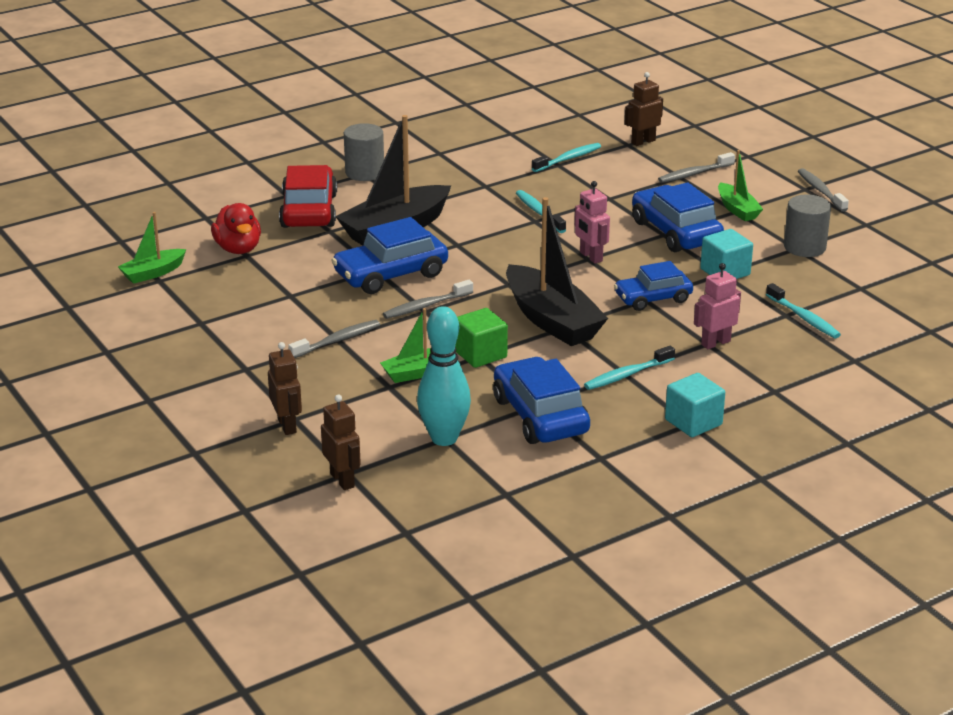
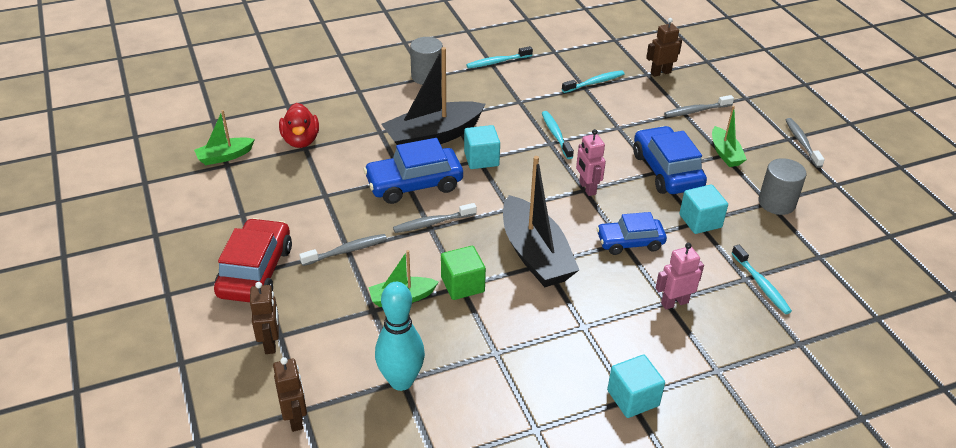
camera: 10 degrees right, 10 degrees up
red car [279,165,337,228] -> red car moved to [214,218,292,302]
blue car [493,357,590,444] -> none
turquoise toothbrush [584,346,675,390] -> turquoise toothbrush moved to [466,46,533,68]
none -> turquoise cube [464,125,500,169]

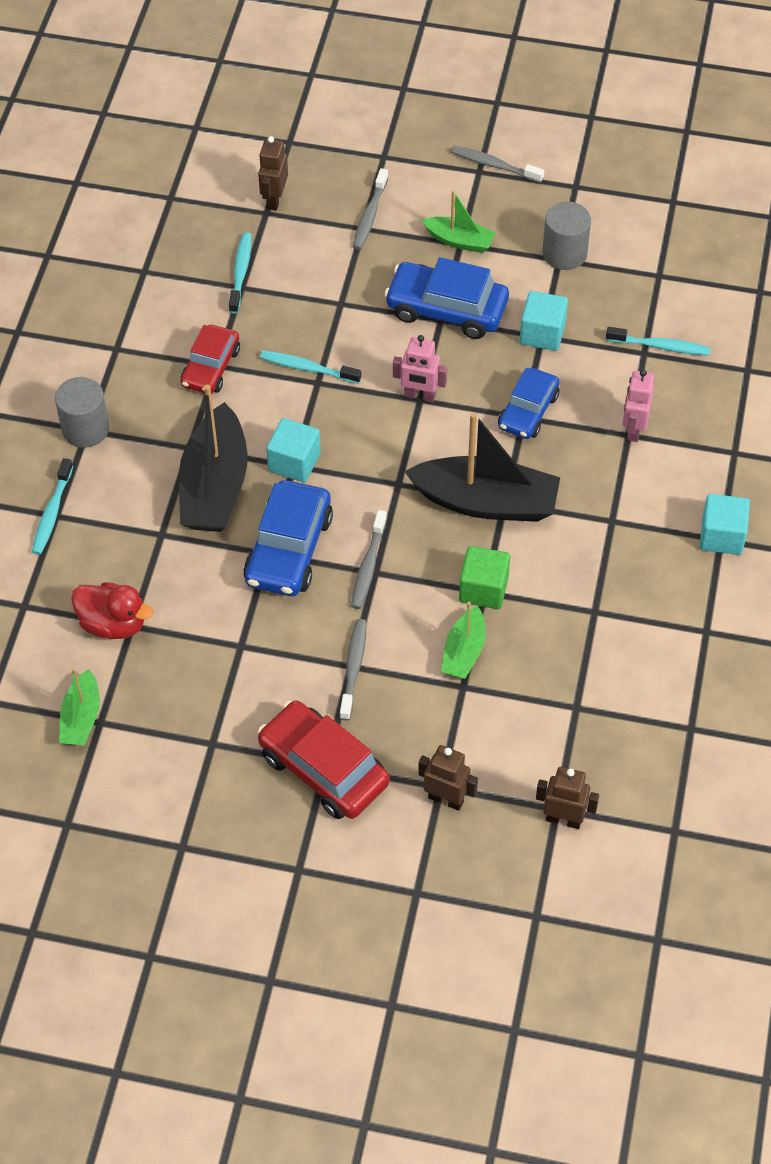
camera: 55 degrees left, 15 degrees up
turquoise bowling pin [375,282,425,391] -> none
turquoise toothbrush [466,46,533,68] -> turquoise toothbrush moved to [32,458,73,555]
none -> red car [181,325,240,394]

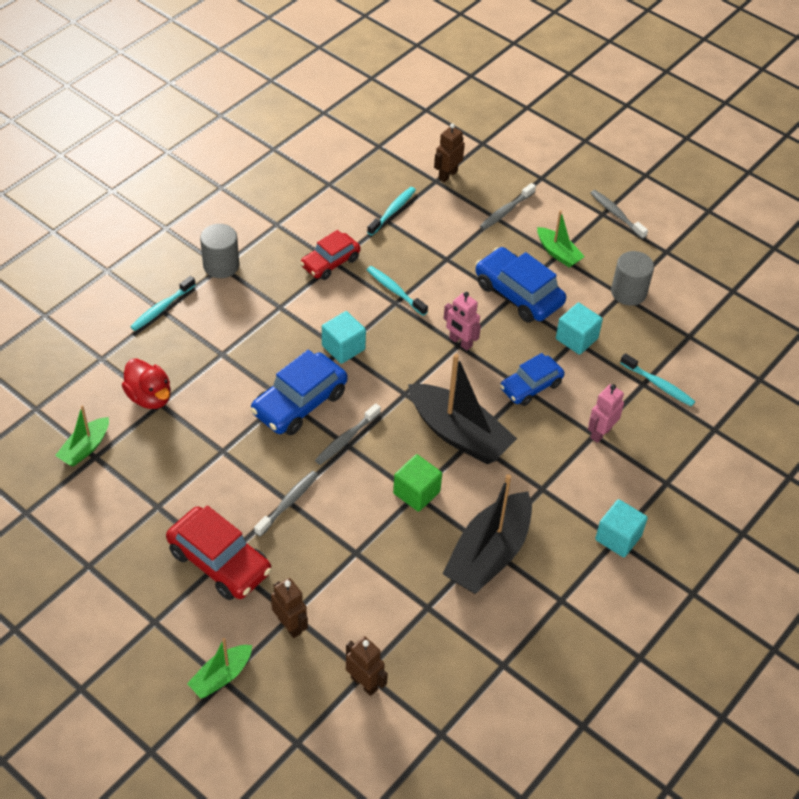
camera: 25 degrees right, 5 degrees down
black boat [179,385,248,532] -> black boat moved to [442,474,532,594]
red car [257,700,390,819] -> red car turned 150 degrees clockwise [166,505,272,600]
green boat [441,602,485,679] -> green boat moved to [187,638,252,699]

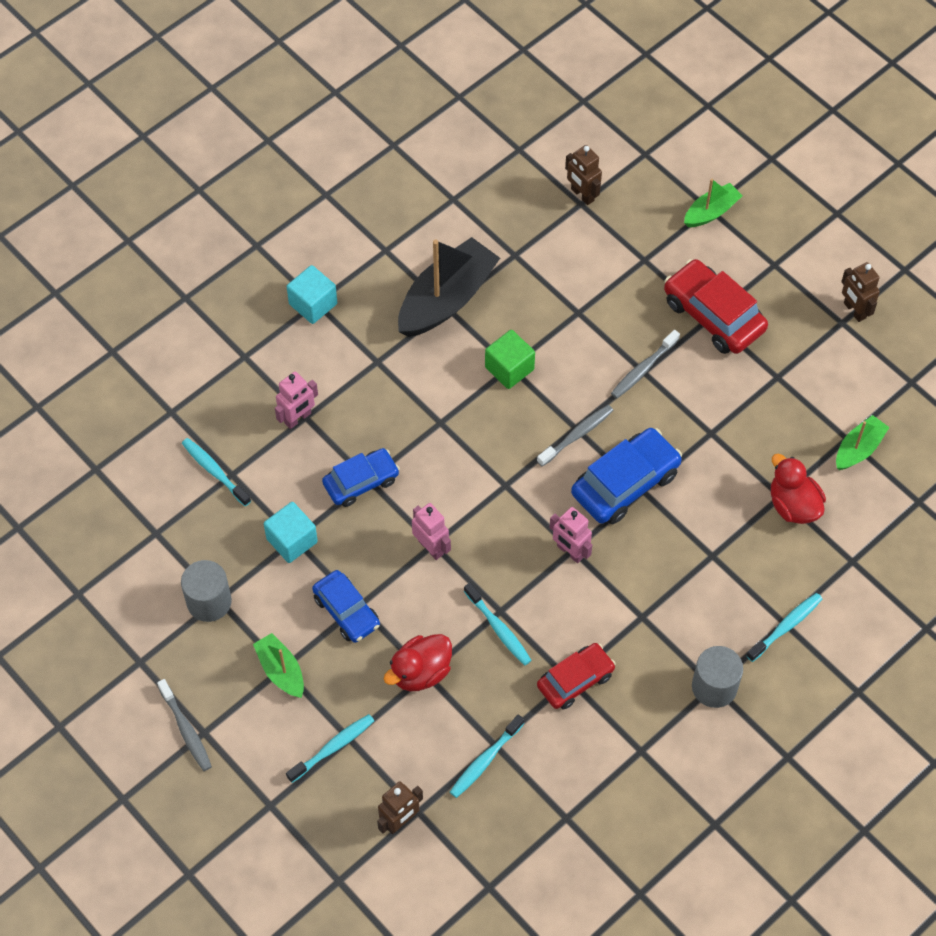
camera: 170 degrees left, 10 degrees up
brown robot [271,578,308,638] -> brown robot moved to [841,262,880,322]
turquoise cube [322,311,366,364] -> pink robot [549,507,592,563]
black boat [408,354,517,464] -> none
blue car [475,247,566,323] -> blue car [312,570,380,643], size x0.66
grey toothbrush [480,183,536,230] -> turquoise toothbrush [286,714,374,783]
none -> red duck [384,634,452,692]

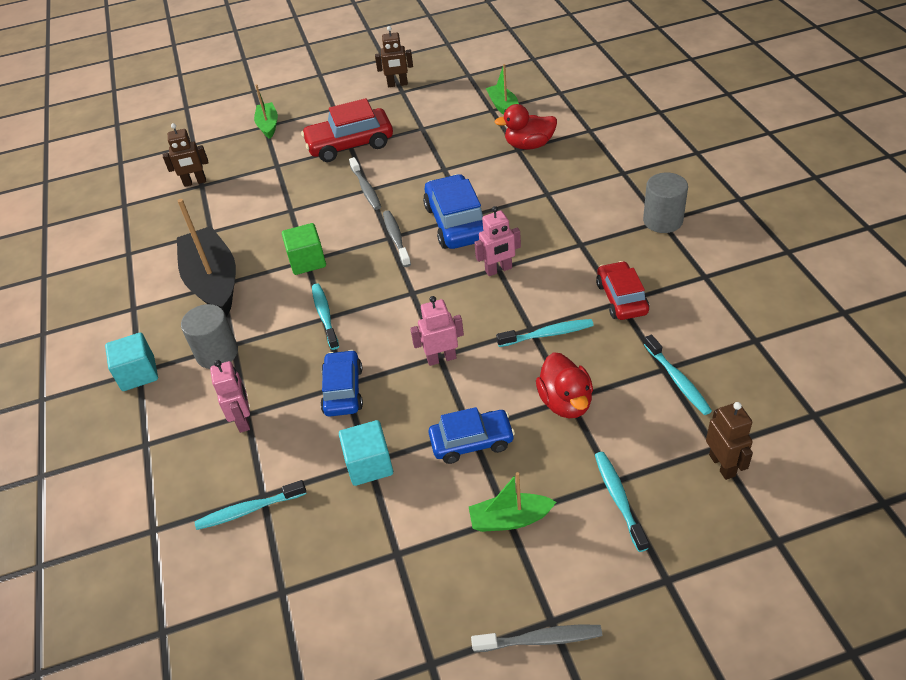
camera: 60 degrees left, 15 degrees down
grey cylinder [181,560,232,622] -> grey cylinder moved to [181,304,238,369]
turquoise toothbrush [746,593,822,662] -> turquoise toothbrush moved to [312,284,339,350]

